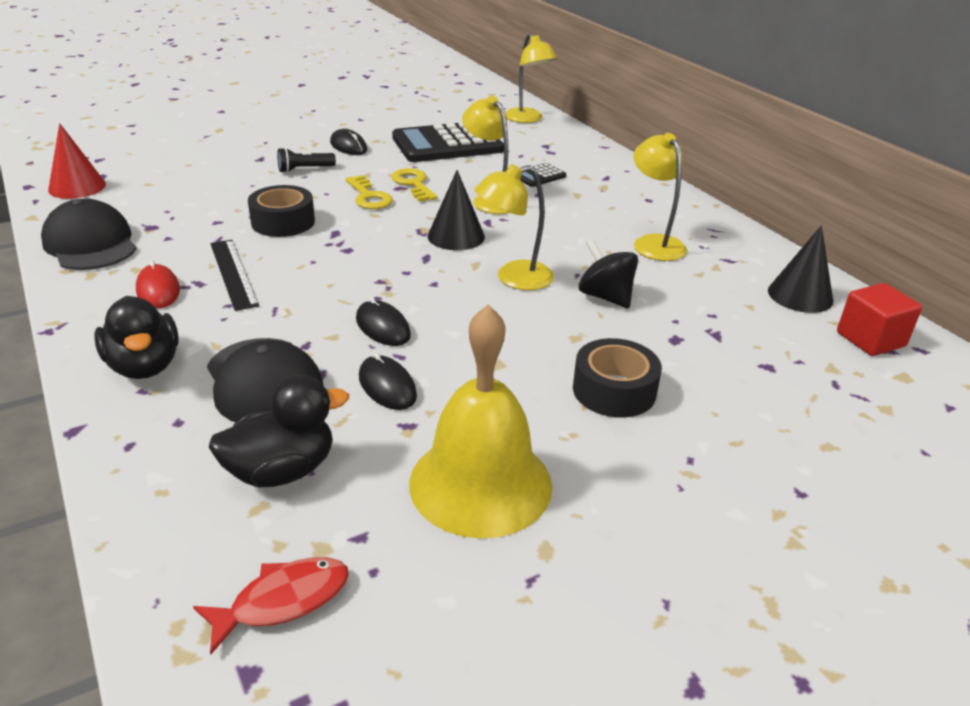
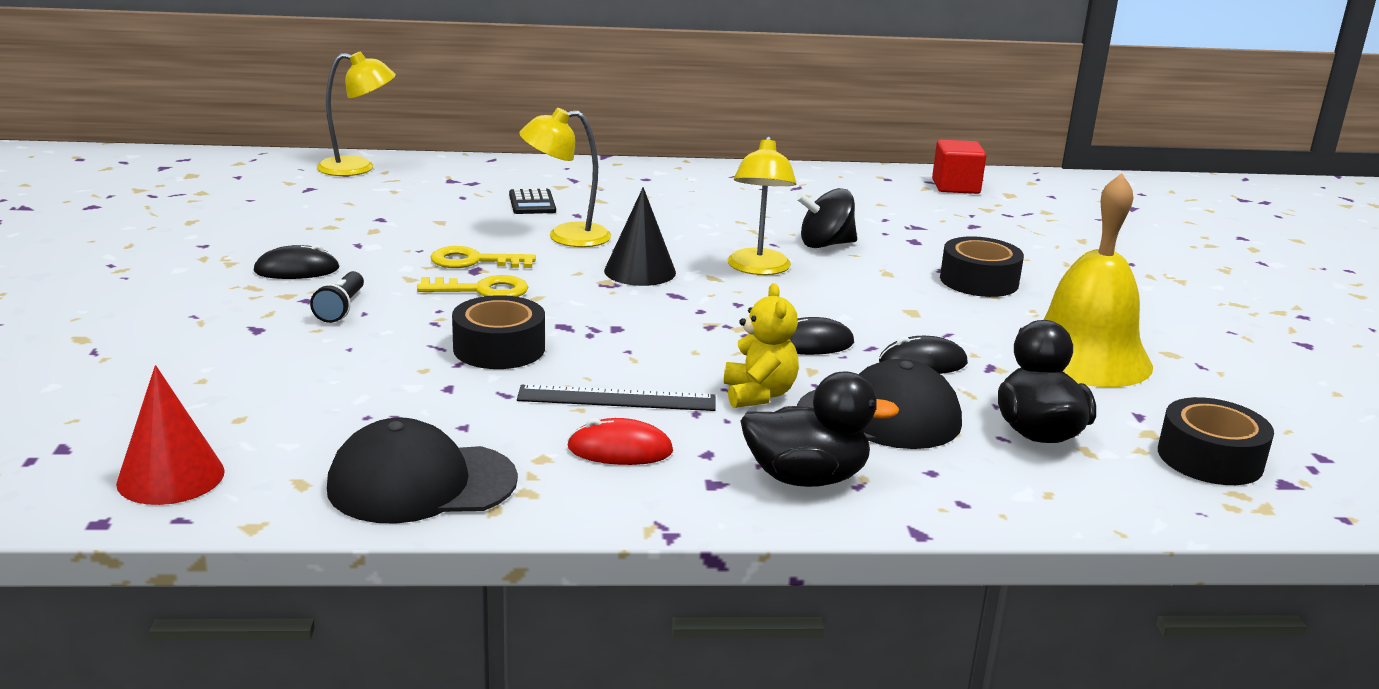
camera: 65 degrees left, 10 degrees down
red fish [193,557,349,654] -> black tape [1158,397,1274,485]
black calculator [392,122,504,162] -> none
yellow lamp [633,133,687,261] -> none
black cone [768,225,833,313] -> none
none -> yellow teddy bear [724,283,799,408]

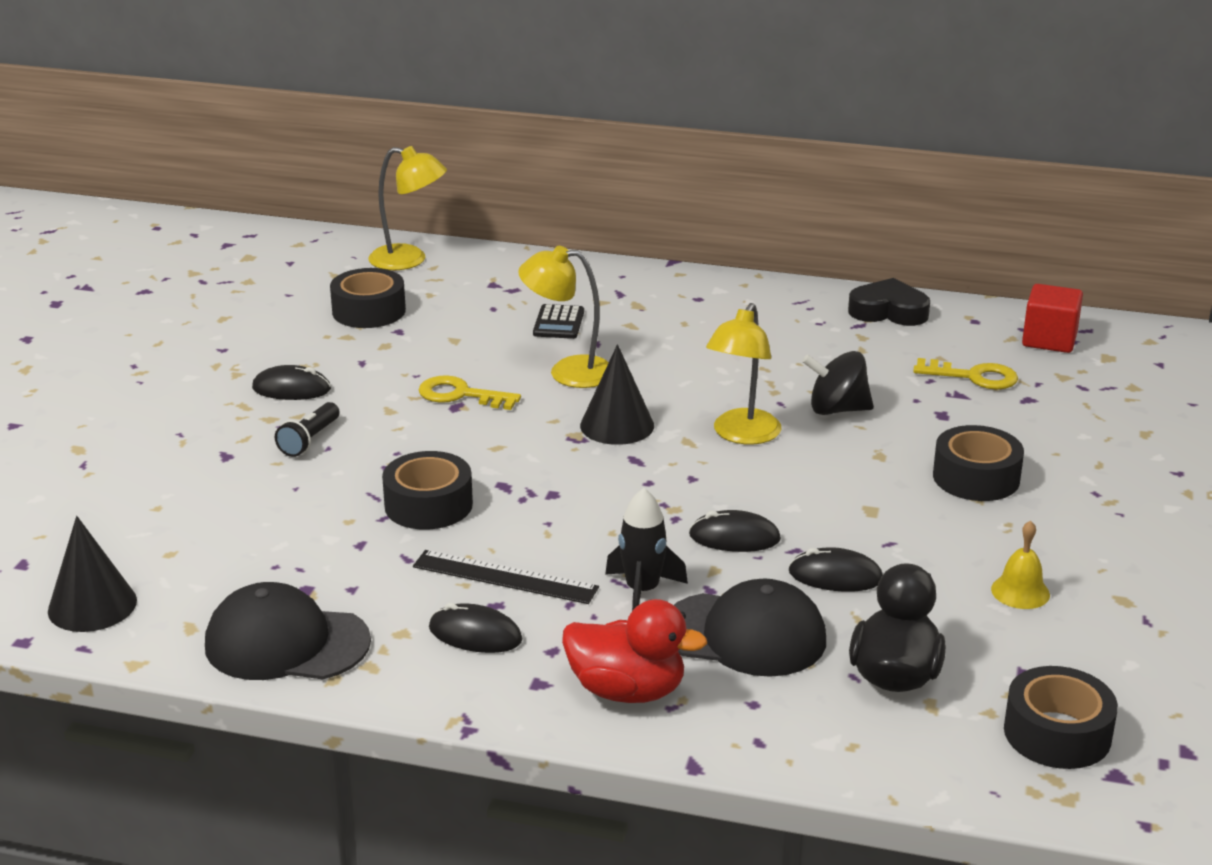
camera: 20 degrees right, 5 degrees up
red cone [116,365,225,505] -> black cone [48,516,137,632]
yellow key [417,275,528,297] -> yellow key moved to [913,358,1018,390]
red mouse [567,418,673,465] -> black mouse [429,603,523,653]
yellow teddy bear [724,283,799,408] -> black rocket [605,488,688,611]
black duck [740,371,899,487] -> red duck [562,599,707,703]
yellow bell [1044,173,1153,387] -> yellow bell [991,520,1050,609], size x0.41
none -> black tape [330,268,406,328]
none -> black heart [848,278,930,326]

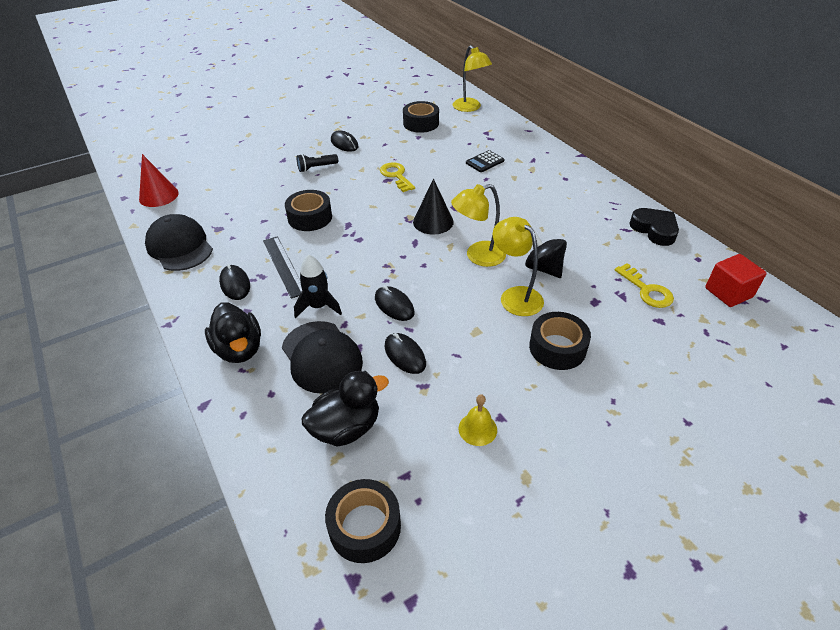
camera: 45 degrees right, 15 degrees up
black cone [48,516,137,632] -> red cone [139,154,179,207]
yellow lamp [518,246,609,388] -> yellow lamp moved to [493,217,544,316]
red duck [562,599,707,703] -> black duck [205,302,261,363]

